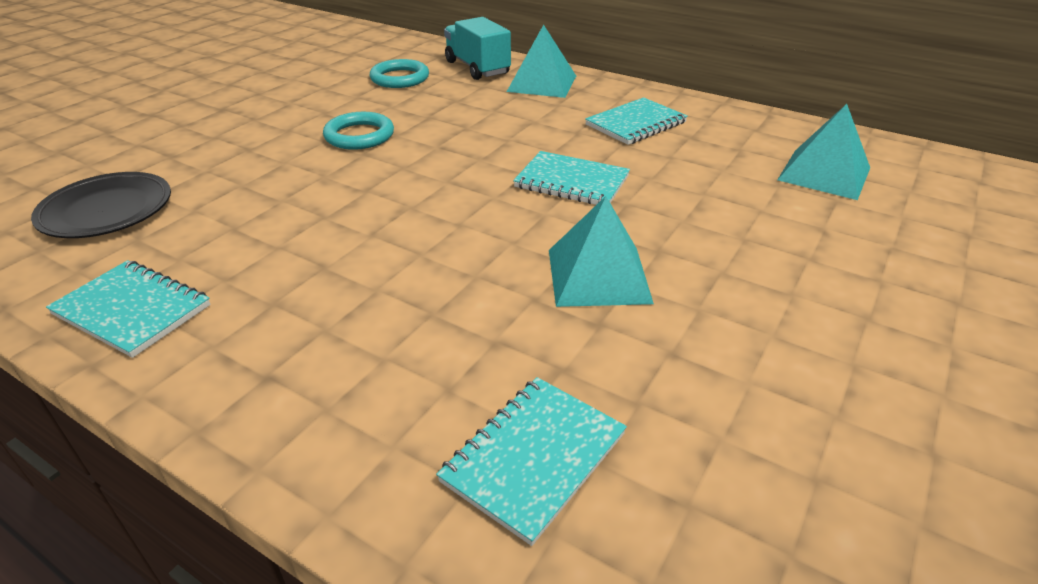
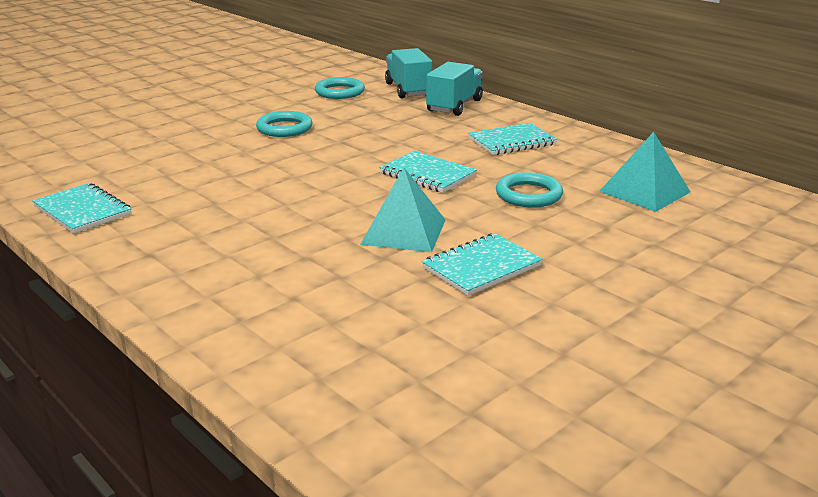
camera: 15 degrees right, 10 degrees down
black plate [31,172,171,238] -> none
turquoise notebook [436,377,627,546] -> turquoise notebook moved to [422,233,543,296]
turquoise pyramid [507,25,576,98] -> turquoise truck [426,62,483,116]
none -> turquoise ring [496,172,563,207]

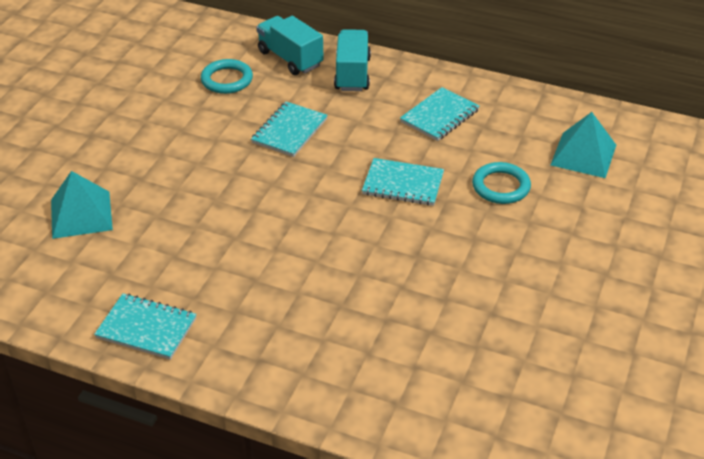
camera: 25 degrees left, 15 degrees up
turquoise ring [256,111,312,137] -> none
turquoise pyramid [360,167,445,252] -> turquoise pyramid moved to [51,171,113,239]
turquoise notebook [422,233,543,296] -> turquoise notebook moved to [251,102,328,157]

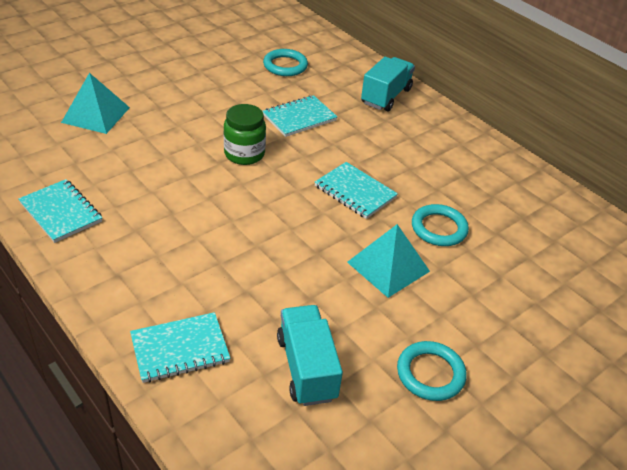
camera: 25 degrees right, 0 degrees up
turquoise truck [257,16,324,75] -> turquoise truck moved to [277,305,343,406]
turquoise notebook [400,87,480,141] -> turquoise notebook moved to [130,312,230,383]
turquoise pyramid [551,112,616,178] -> turquoise pyramid moved to [347,224,430,298]
none -> green jar [224,104,266,165]
none -> turquoise ring [397,341,467,401]

